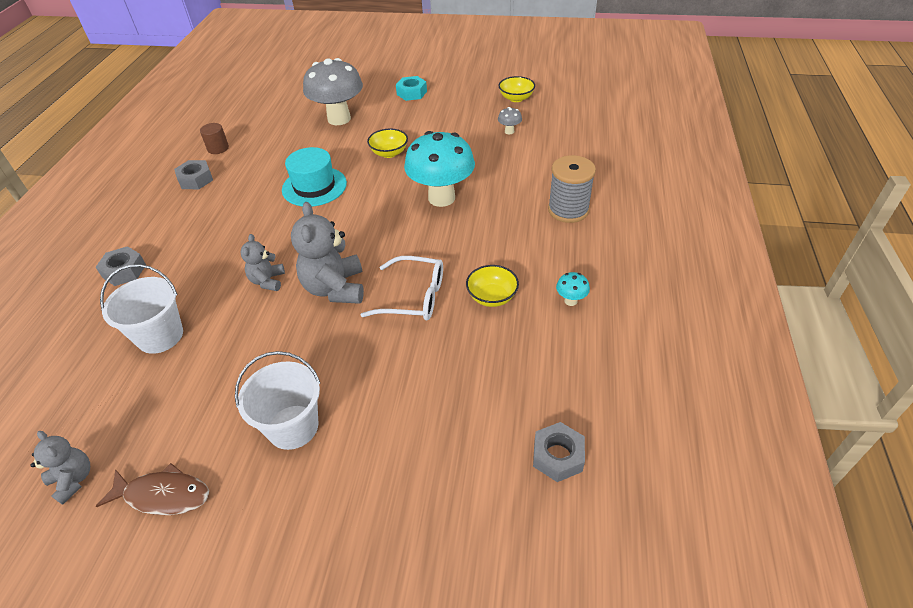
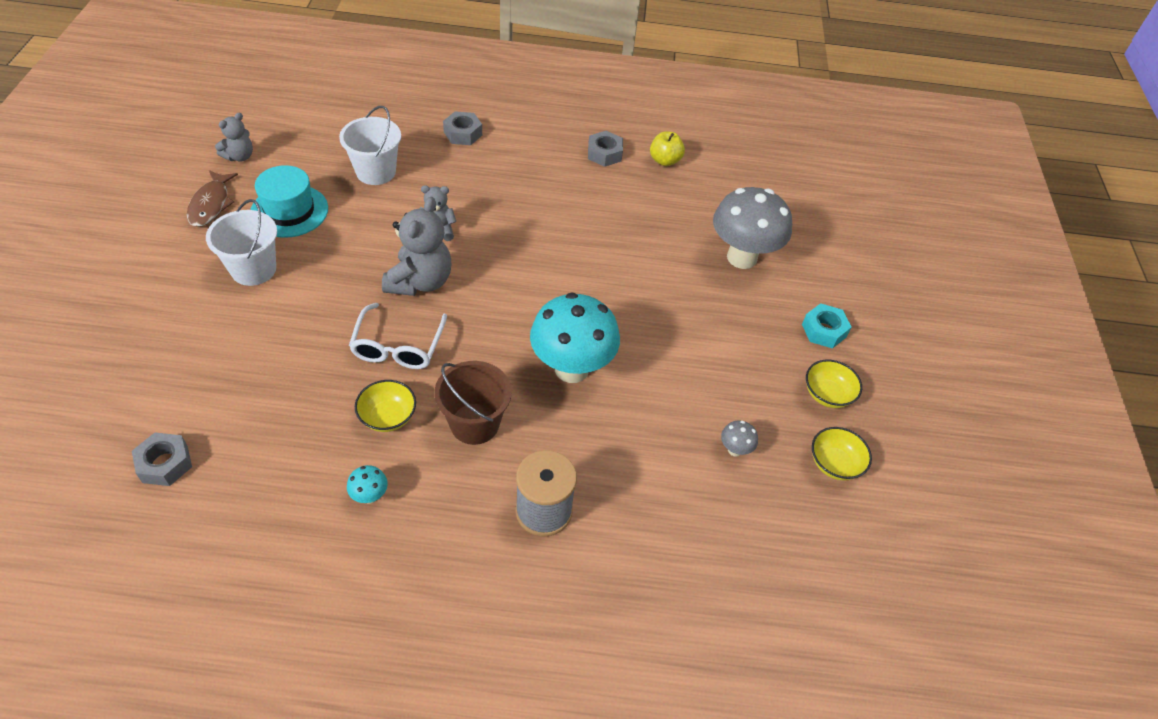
camera: 80 degrees right, 5 degrees up
brown cylinder [200,123,229,154] -> yellow apple [650,131,685,166]
turquoise hat [282,147,347,207] -> turquoise hat moved to [251,165,328,238]
grey teddy bear [291,202,364,304] -> grey teddy bear turned 120 degrees clockwise [382,197,451,296]
yellow bowl [367,129,408,158] -> yellow bowl moved to [806,360,862,408]
none -> brown bucket [434,361,512,445]

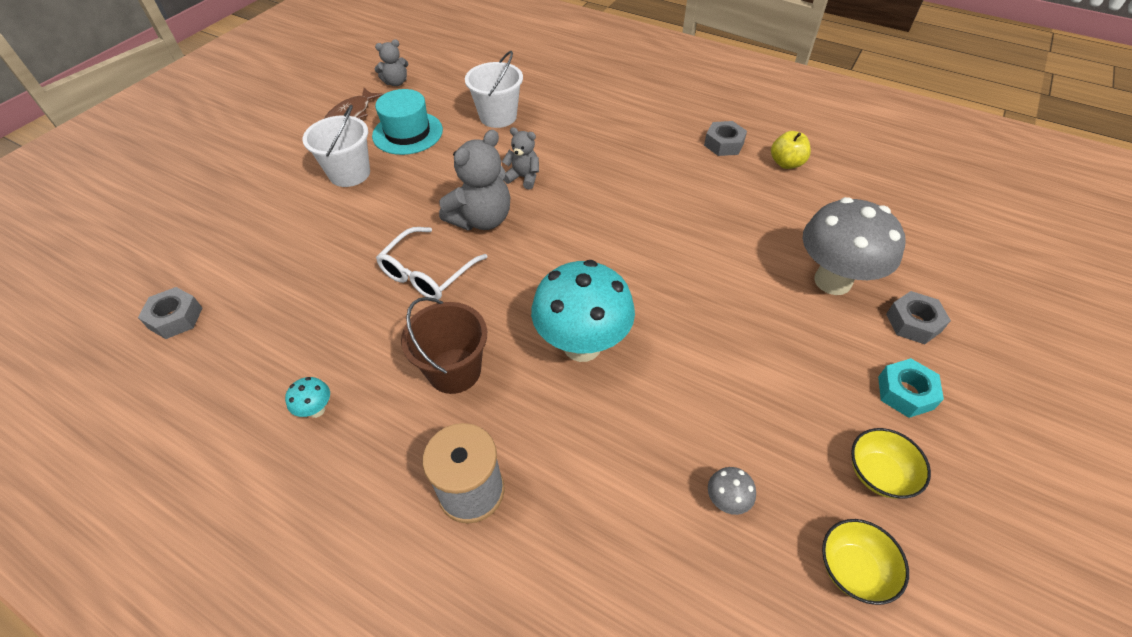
camera: 30 degrees right, 0 degrees up
yellow bowl [355,380,416,432] -> none
grey nut [443,111,482,145] -> grey nut moved to [886,291,951,344]

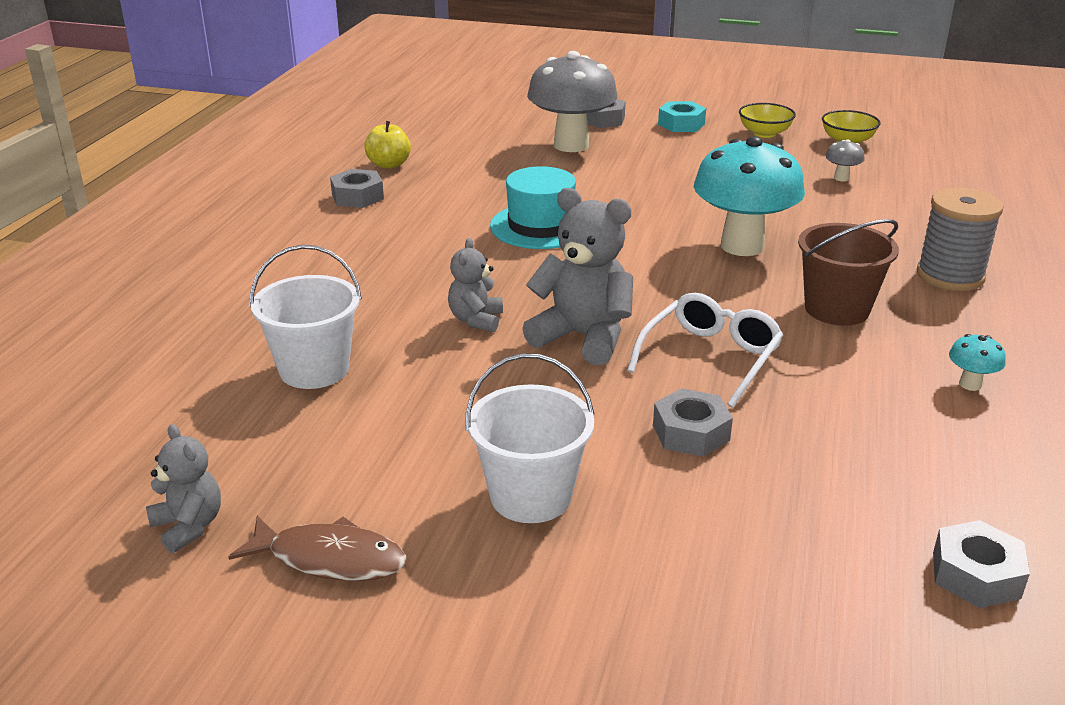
camera: 105 degrees left, 20 degrees down
turquoise hat [372,89,443,155] -> turquoise hat moved to [490,166,576,249]
white glasses [376,227,487,300] -> white glasses turned 75 degrees counterclockwise [627,293,783,408]
none -> grey nut [653,388,733,457]

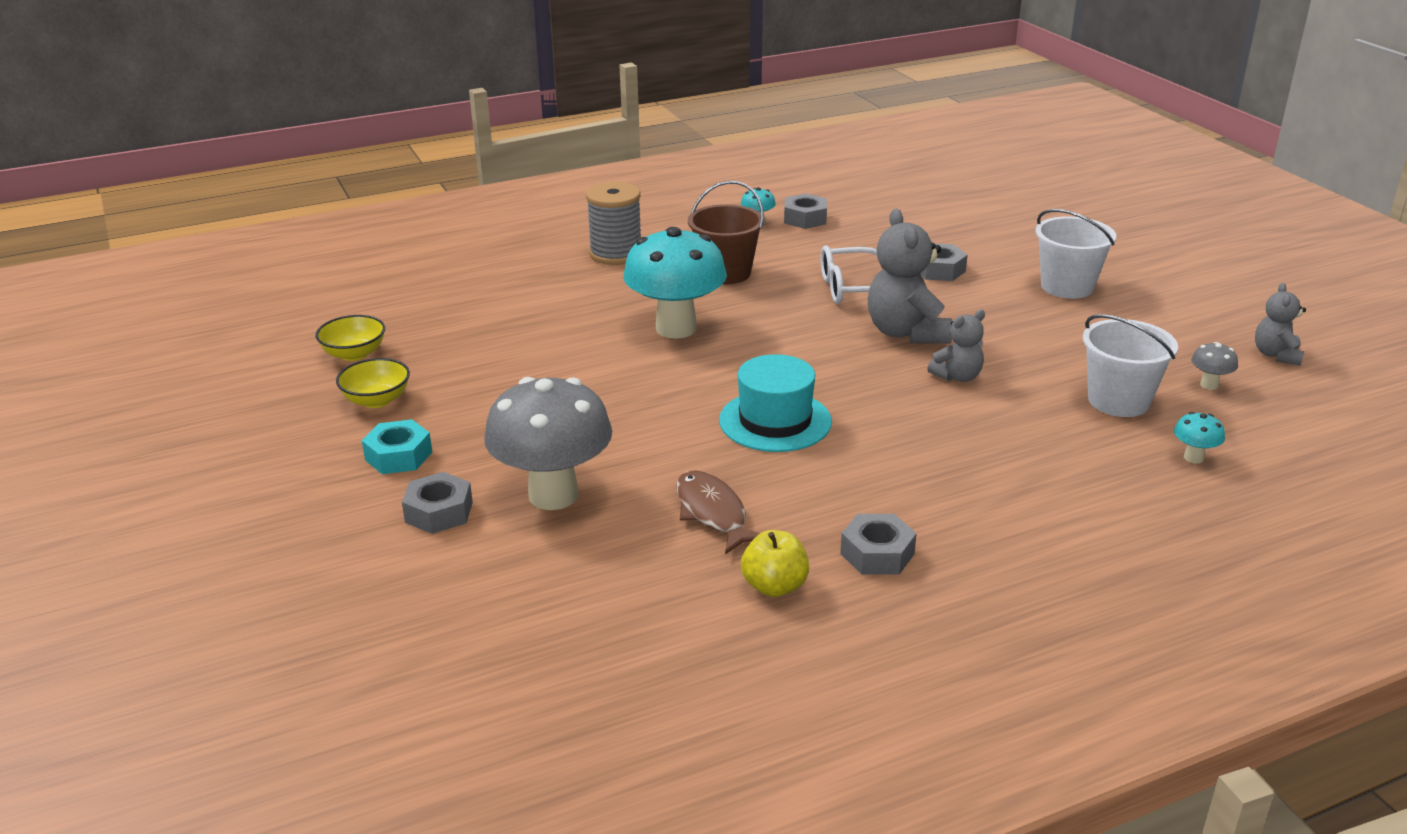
camera: 130 degrees left, 0 degrees up
brown fish [228,516,406,581] -> brown fish moved to [676,470,760,555]
grey mushroom [825,139,865,181] -> grey mushroom moved to [1191,342,1238,390]
grey nut [933,520,1030,608] -> grey nut moved to [784,194,827,229]
none -> turquoise mushroom [1174,412,1225,464]

